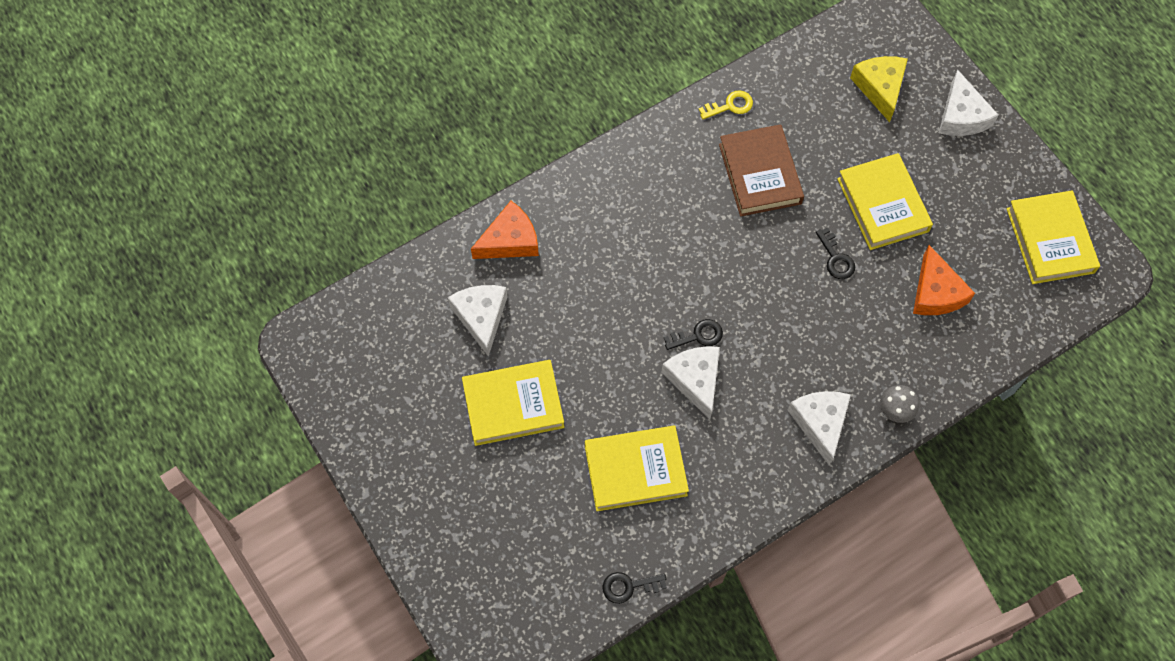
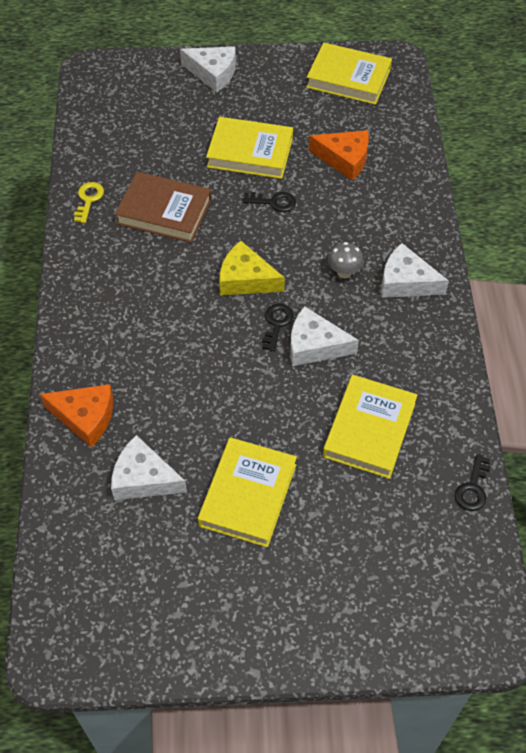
camera: 60 degrees left, 10 degrees down
orange cheese [471,201,539,259] -> orange cheese turned 105 degrees clockwise [40,384,113,447]
yellow cheese [850,56,908,122] -> yellow cheese moved to [219,241,285,296]
grey mushroom [880,385,919,423] -> grey mushroom moved to [328,242,364,278]

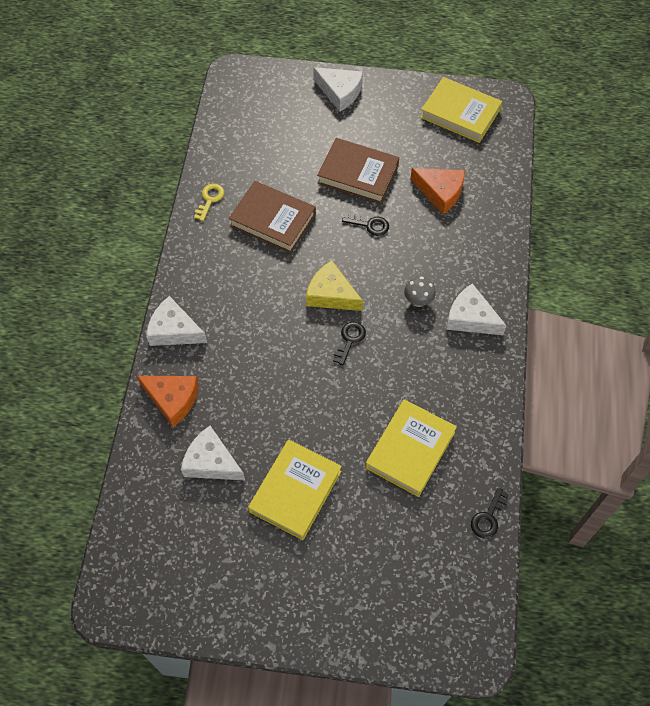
camera: 10 degrees right, 5 degrees up
yellow book [206,117,293,179] -> brown book [317,138,399,204]
white cheese [290,306,359,366] -> white cheese moved to [146,296,207,346]

